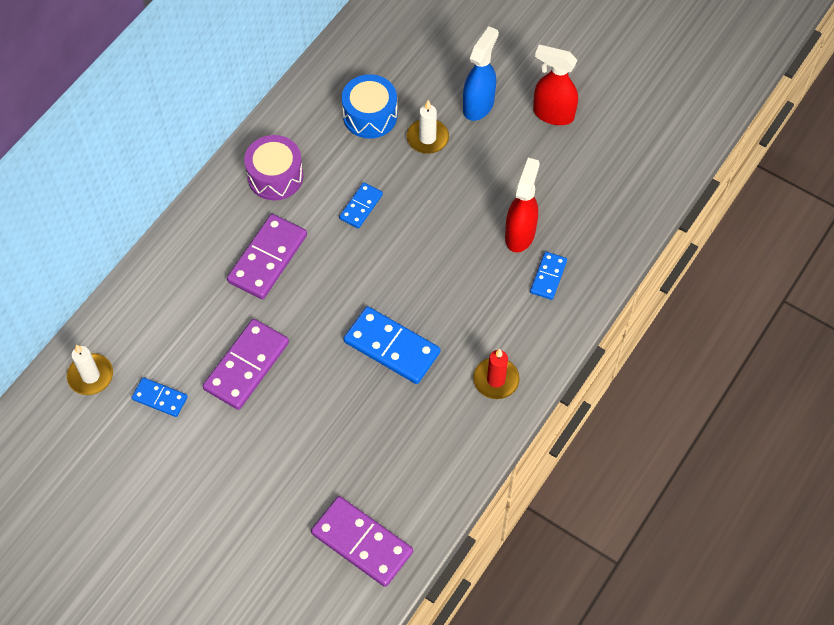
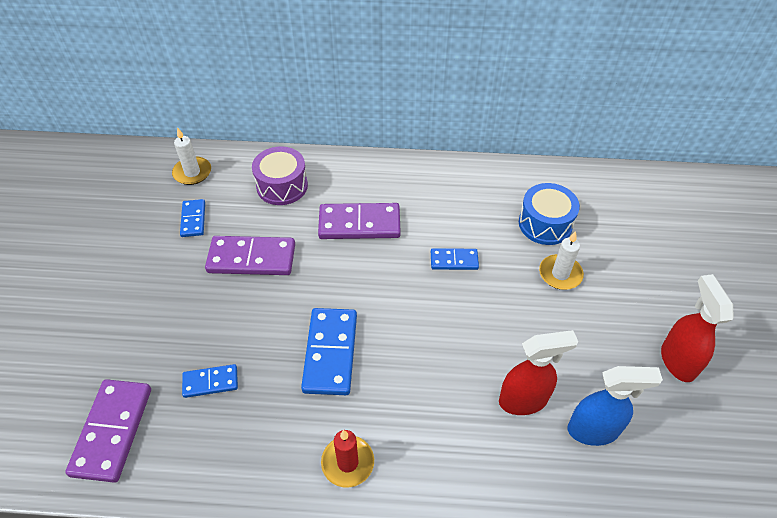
camera: 60 degrees right, 10 degrees down
purple drum [244,135,303,201] -> purple drum moved to [252,147,308,205]
blue spray bottle [463,26,499,121] -> blue spray bottle moved to [568,366,663,446]
blue domino [530,252,567,300] -> blue domino moved to [182,364,238,398]

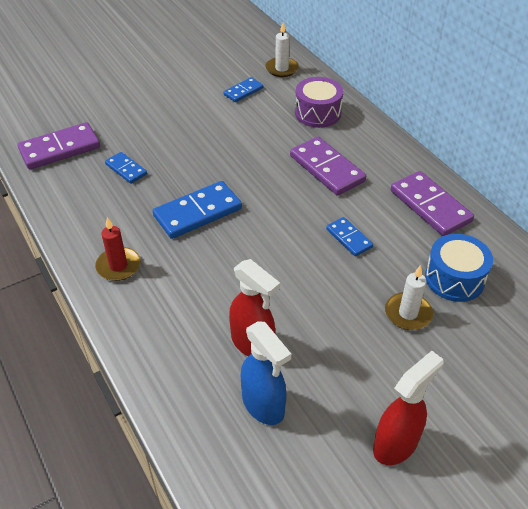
camera: 55 degrees right, 5 degrees down
purple domino [205,236,295,275] -> purple domino moved to [391,171,474,236]

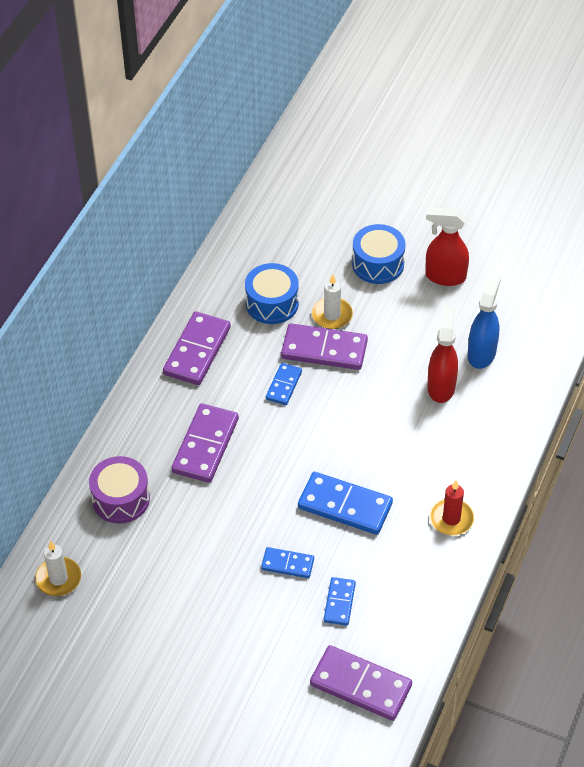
camera: 125 degrees left, 5 degrees up
blue domino [224,77,263,102] -> blue domino moved to [261,547,314,578]
none -> purple domino [281,323,368,370]
none -> blue drum [352,224,406,284]

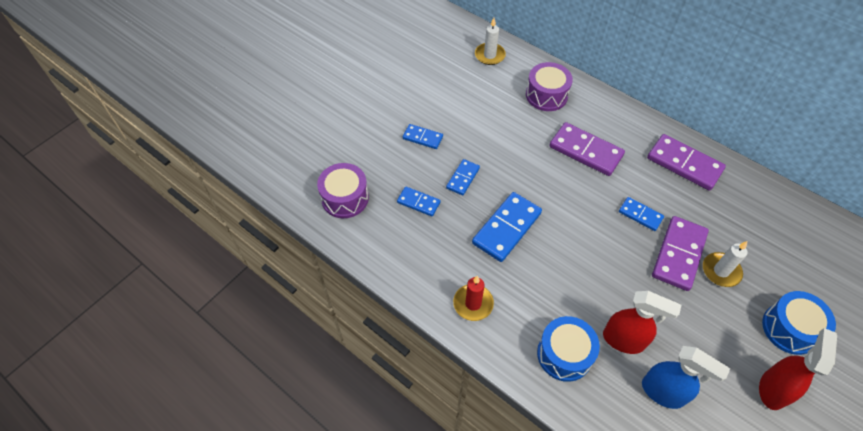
camera: 105 degrees right, 5 degrees up
blue drum [245,263,299,324] -> blue drum moved to [537,316,600,382]
purple domino [310,645,412,721] -> purple drum [317,163,369,218]
none -> blue domino [403,124,443,149]

